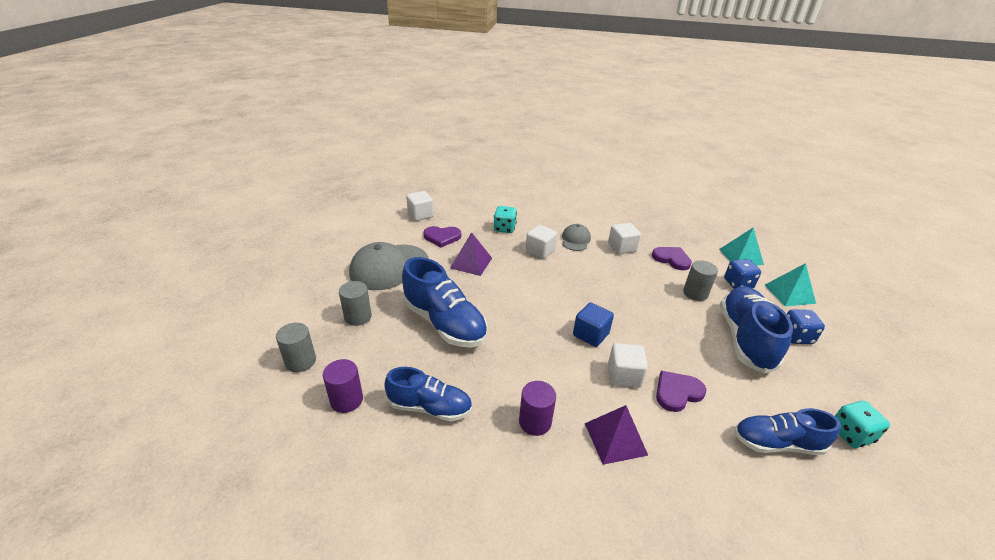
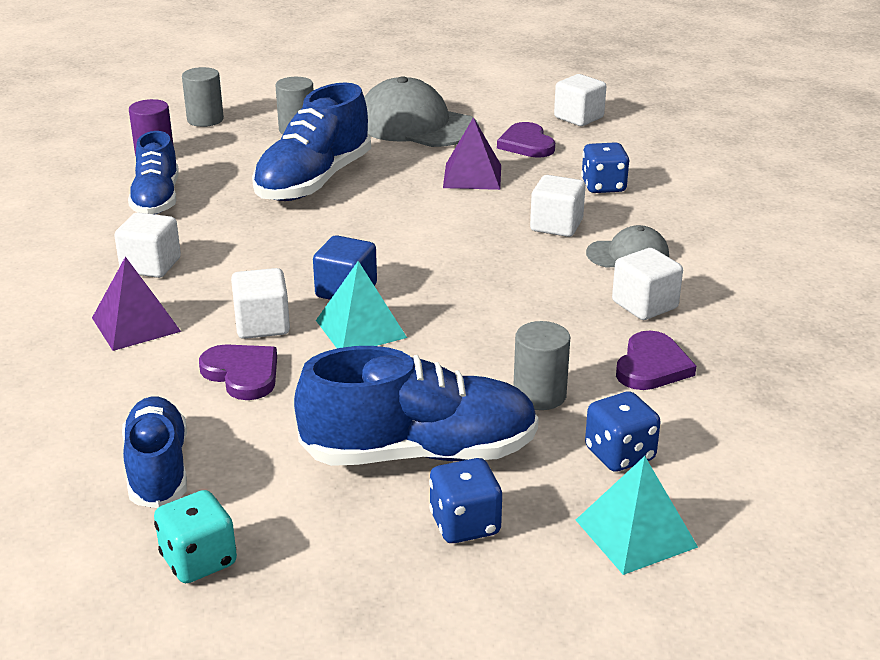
camera: 75 degrees right, 5 degrees down
turquoise dice [494,206,517,233] -> blue dice [581,142,630,193]
purple cylinder [519,381,556,436] -> white cube [114,212,181,278]
turquoise pyramid [719,228,764,265] -> turquoise pyramid moved to [316,261,407,348]

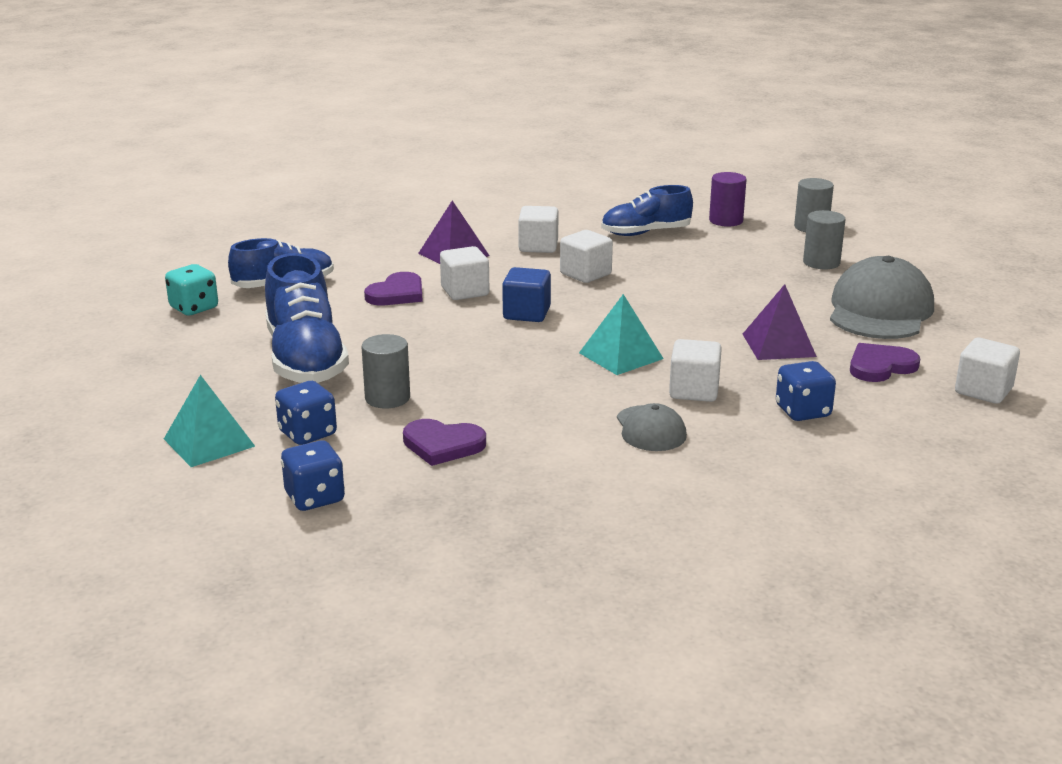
camera: 80 degrees right, 5 degrees down
blue shoe [252,83,371,201] -> none
turquoise pyramid [316,261,407,348] -> turquoise pyramid moved to [579,294,664,375]
blue dice [429,458,502,543] -> blue dice moved to [281,440,345,511]
white cube [612,248,683,320] -> white cube moved to [560,230,613,283]

